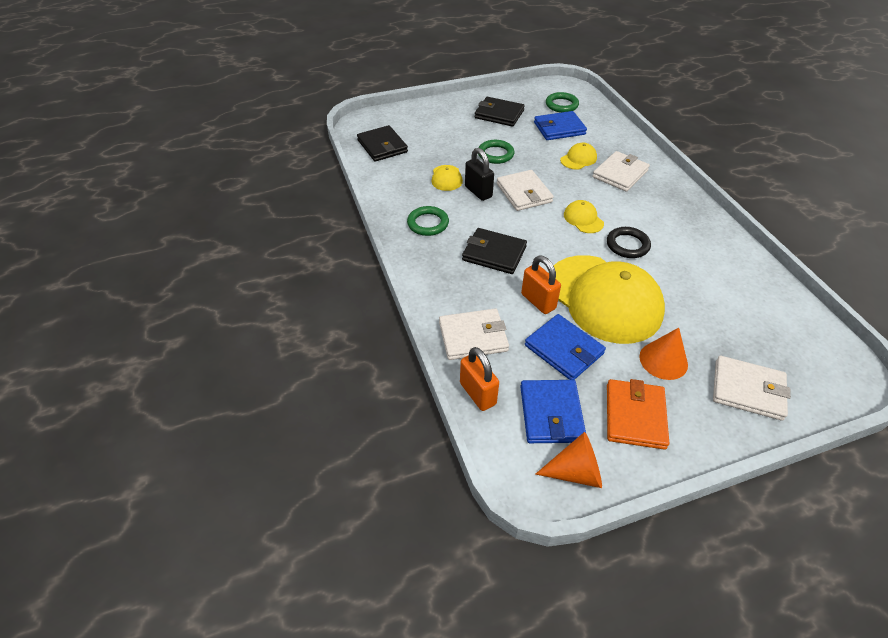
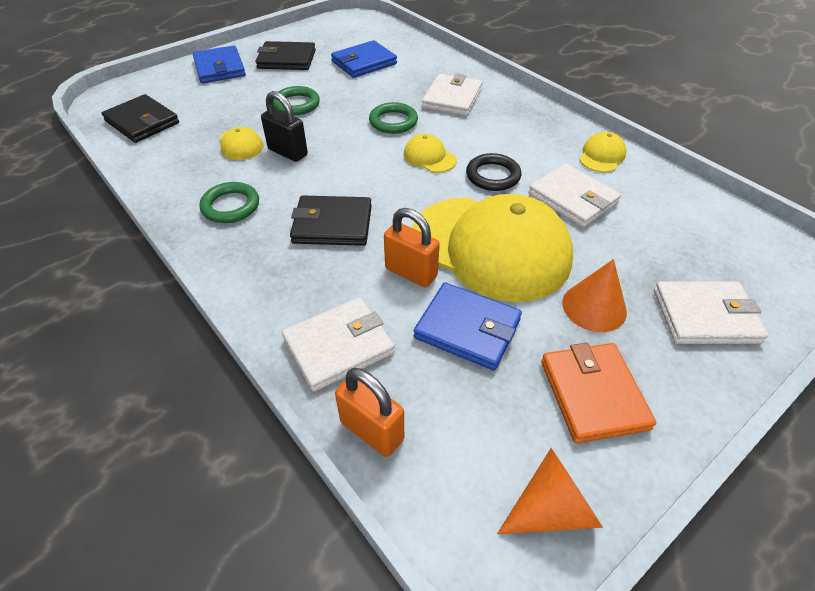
camera: 20 degrees left, 0 degrees up
white wallet [497,170,554,211] -> white wallet moved to [528,163,621,227]
blue wallet [520,380,586,443] -> blue wallet moved to [193,45,246,83]
green ring [546,92,579,112] -> green ring moved to [369,102,418,134]
yellow cap [560,143,597,170] -> yellow cap moved to [579,132,626,172]

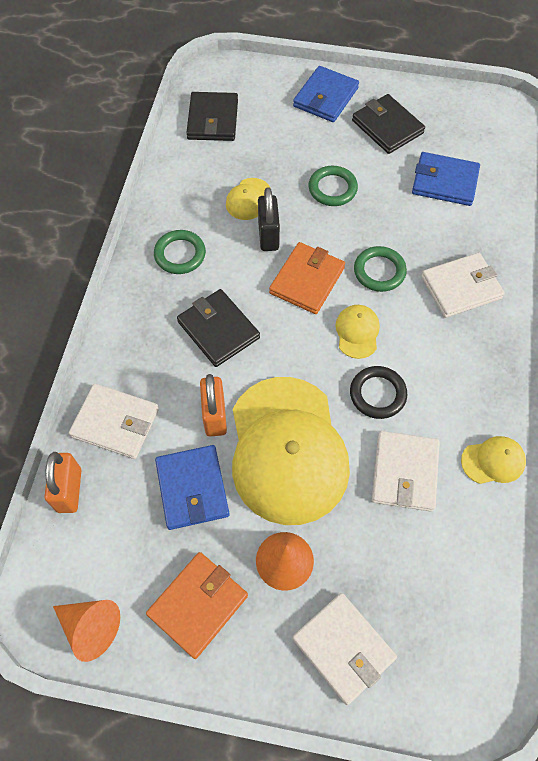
camera: 50 degrees right, 15 degrees up
none -> orange wallet [269,242,345,314]

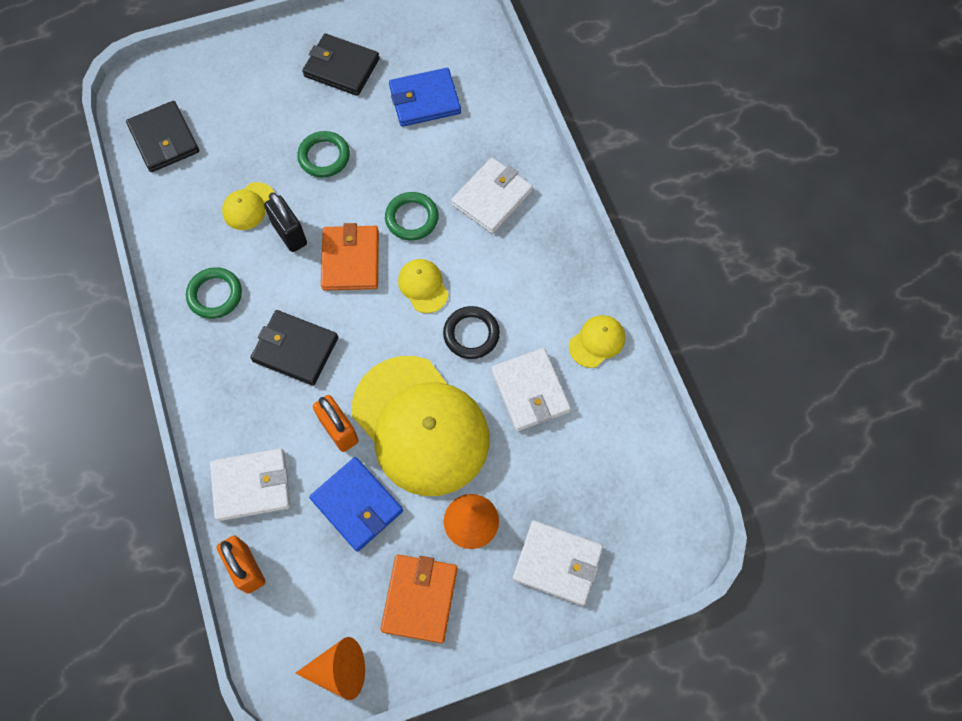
camera: 30 degrees left, 5 degrees up
yellow cap [226,178,270,220] -> yellow cap turned 45 degrees clockwise [222,182,275,230]
blue wallet [293,66,359,122] -> none

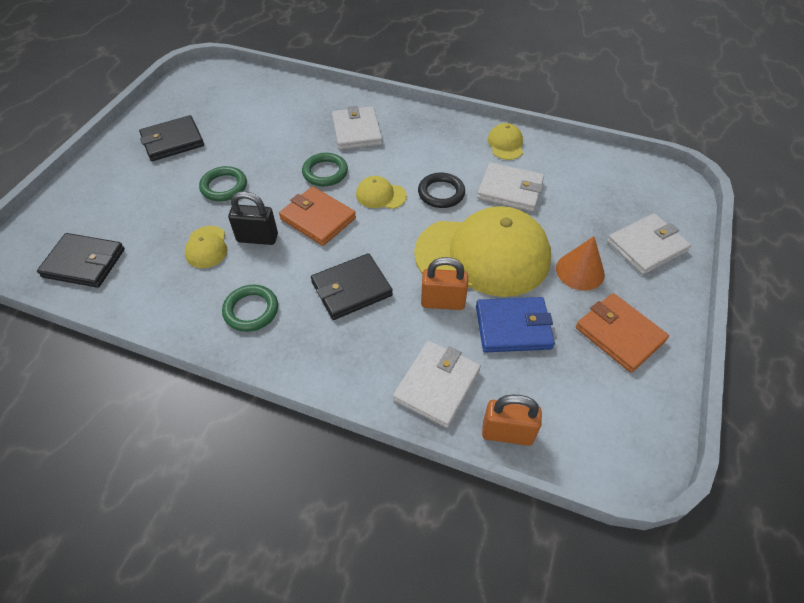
camera: 50 degrees left, 15 degrees down
orange cone [295,637,365,700] -> none
blue wallet [389,68,461,127] -> none

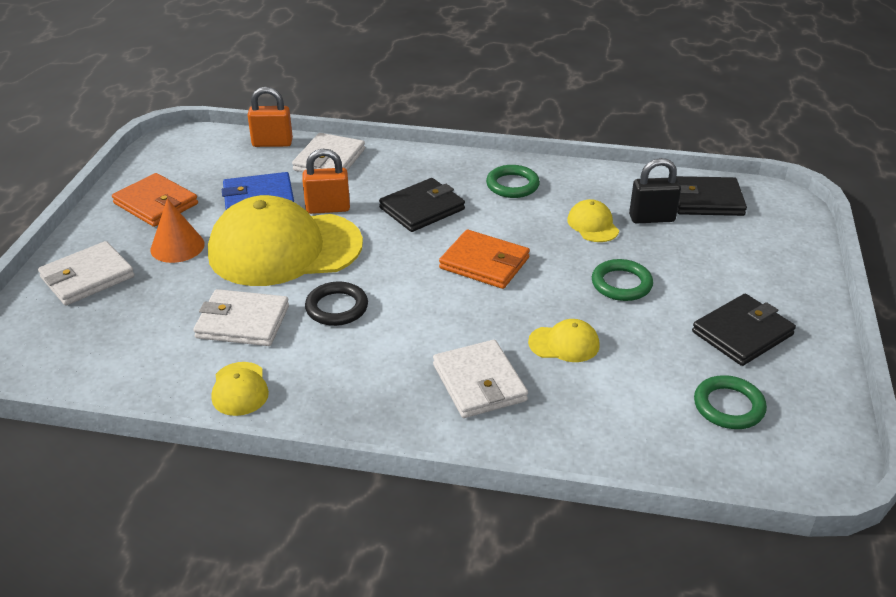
camera: 170 degrees right, 15 degrees down
black padlock [228,191,278,245] -> black padlock moved to [629,158,681,223]
green ring [302,153,348,186] -> green ring moved to [694,375,767,429]
yellow cap [356,176,407,209] -> yellow cap moved to [528,319,600,362]

